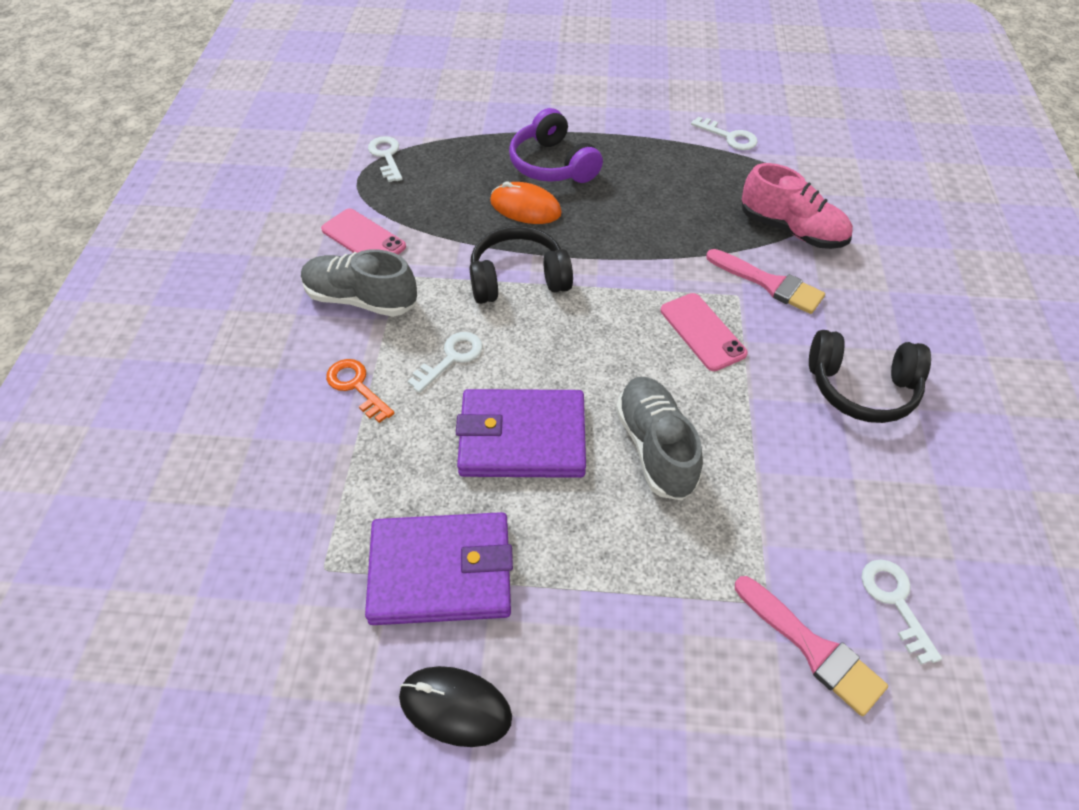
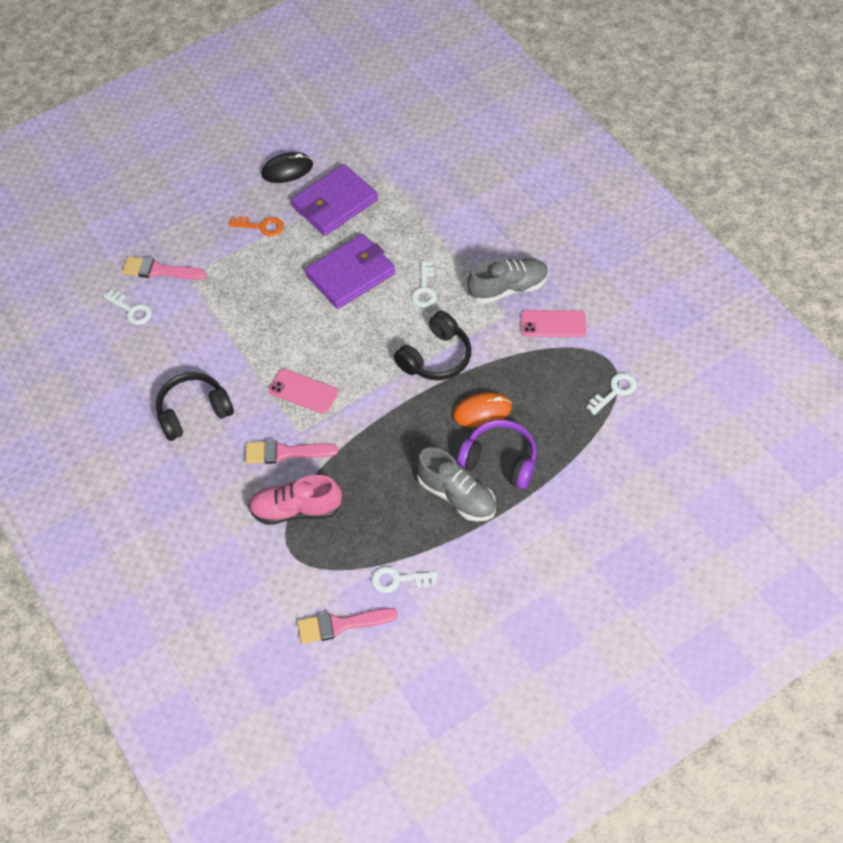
camera: 145 degrees right, 5 degrees up
orange key [326,359,395,423] -> orange key moved to [229,216,284,237]
white key [368,136,403,182] -> white key turned 75 degrees counterclockwise [586,373,637,415]
grey shoe [616,377,703,500] -> grey shoe moved to [416,448,496,521]
none -> pink brush [297,608,398,644]

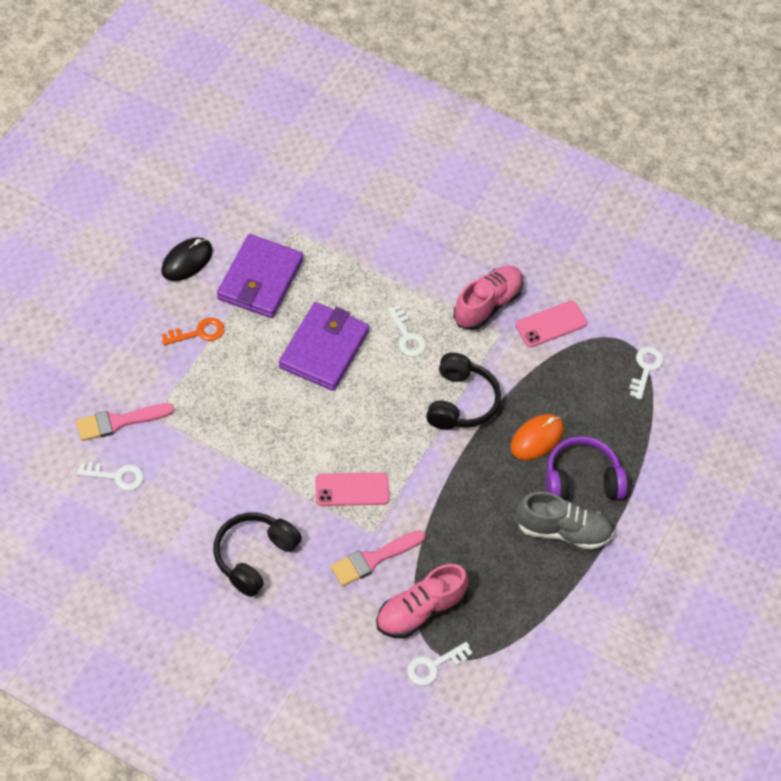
camera: 35 degrees left, 0 degrees up
pink brush [297,608,398,644] -> none
white key [371,566,437,593] -> white key moved to [407,642,472,686]
grey shoe [467,259,548,304] -> pink shoe [453,266,523,330]

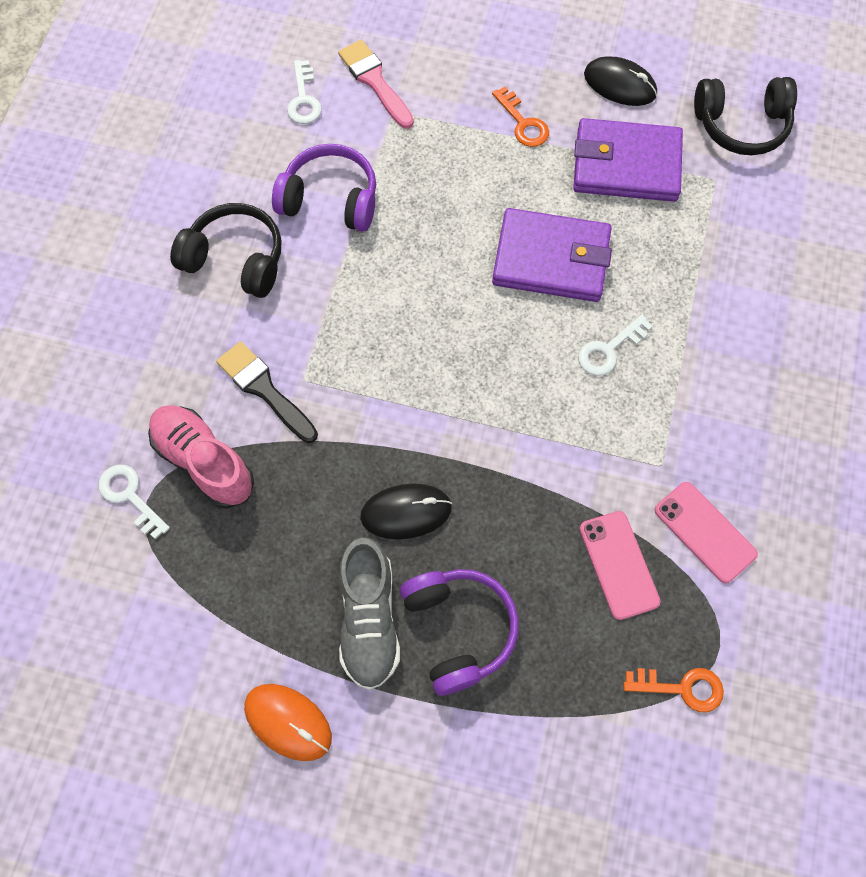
camera: 80 degrees right, 10 degrees up
pink phone [316,472,389,506] -> pink phone moved to [580,511,661,620]
pink brush [330,530,425,586] -> black brush [216,341,318,443]
black headphones [426,353,501,430] -> black headphones moved to [694,77,797,155]
pink shoe [453,266,523,330] -> none
orange mouse [510,414,564,460] -> orange mouse moved to [244,684,332,761]
white key [629,347,664,400] -> orange key [623,668,724,713]
none -> purple headphones [272,144,376,232]
none -> black mouse [360,483,452,539]

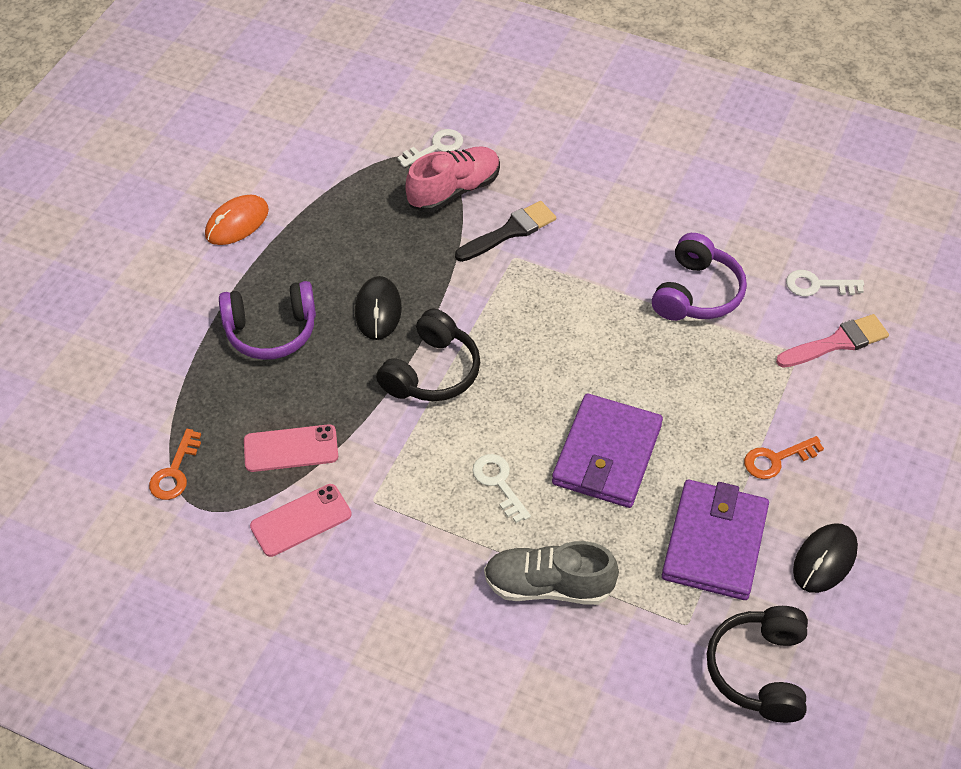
camera: 100 degrees right, 15 degrees down
black headphones [170,203,281,298] -> black headphones moved to [376,308,480,401]
grey shoe [339,537,400,690] -> grey shoe moved to [484,541,619,605]

